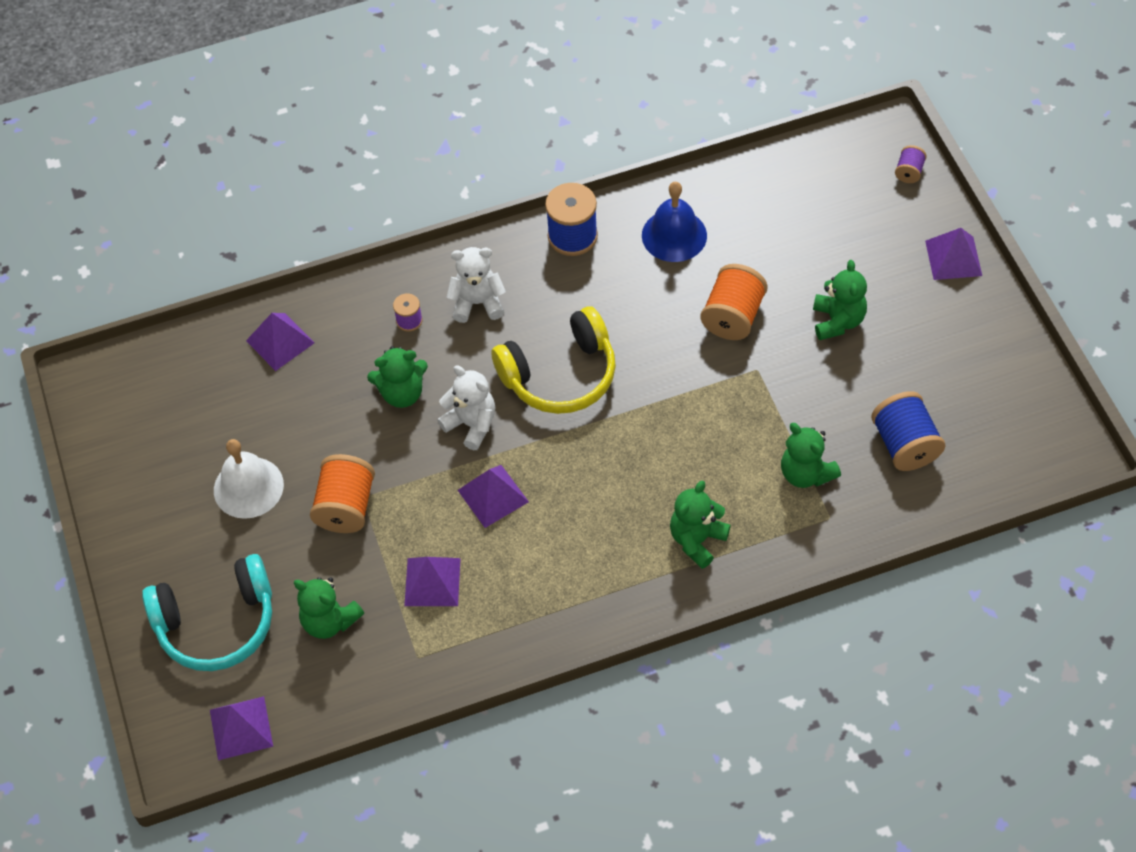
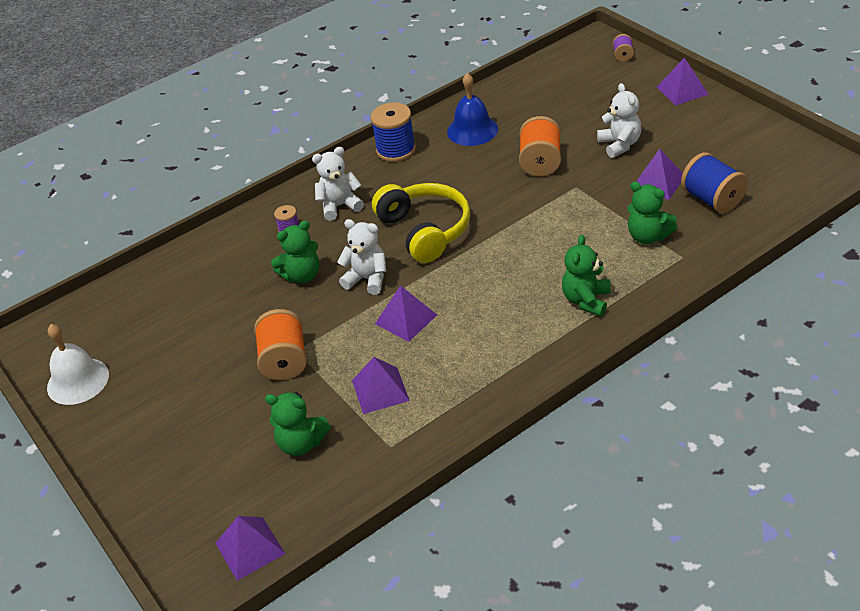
camera: 15 degrees left, 15 degrees down
turquoise headphones [142,554,272,671] -> none
white bell [214,439,284,519] -> white bell moved to [47,324,109,405]
purple pyramid [246,313,314,371] -> purple pyramid moved to [636,149,683,200]
yellow headphones [491,306,616,414] -> yellow headphones turned 75 degrees counterclockwise [372,183,470,263]
green teddy bear [813,260,867,340] -> white teddy bear [597,83,641,158]

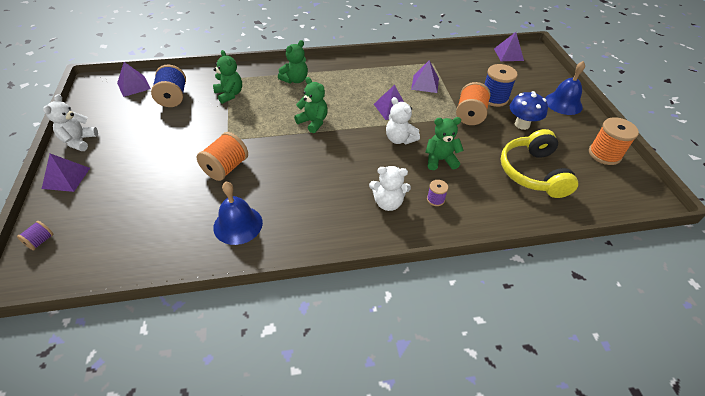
camera: 160 degrees left, 5 degrees up
white bell [47,324,109,405] -> orange spool [589,117,639,165]
green teddy bear [265,392,331,456] -> green teddy bear moved to [294,77,328,133]
blue spool [370,102,416,162] -> blue spool moved to [484,64,518,107]
yellow headphones [372,183,470,263] -> yellow headphones moved to [501,129,578,198]
white teddy bear [597,83,641,158] -> white teddy bear moved to [43,94,98,151]
purple pyramid [636,149,683,200] -> purple pyramid moved to [117,62,151,97]
none -> blue mushroom [510,91,548,130]
none -> blue bell [545,61,585,115]

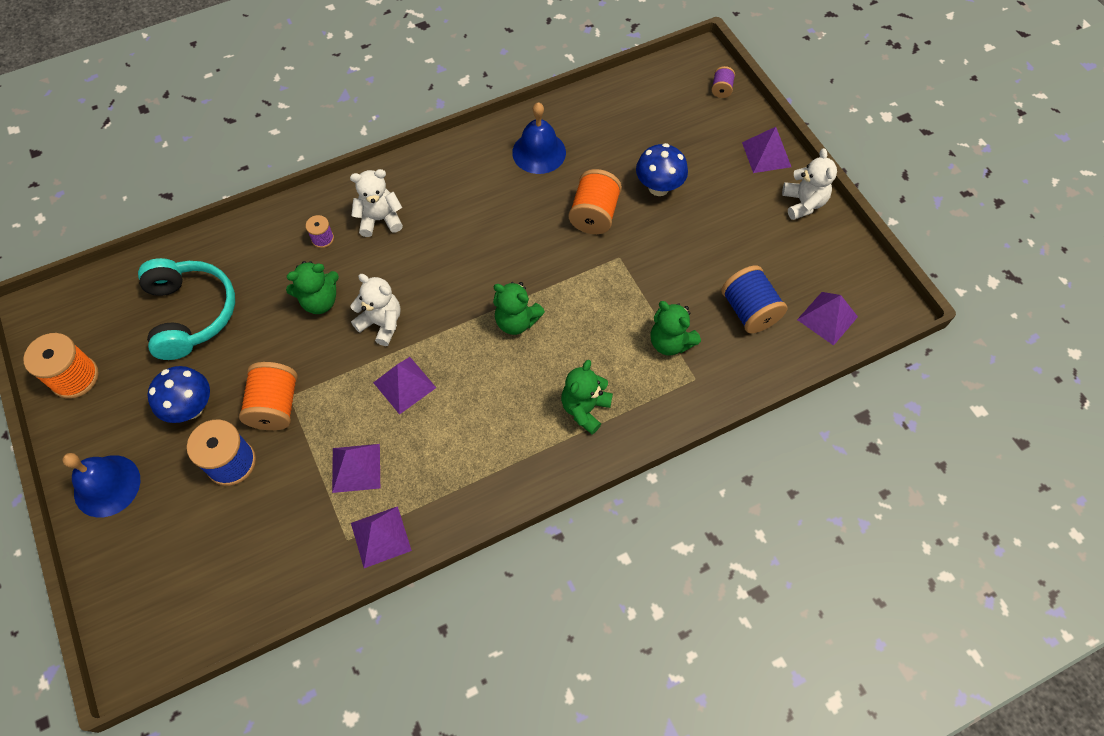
camera: 165 degrees right, 15 degrees up
purple pyramid [494,32,524,61] -> purple pyramid moved to [351,506,412,568]
yellow headphones [501,129,578,198] -> turquoise headphones [138,258,235,360]
none -> blue mushroom [636,143,688,196]

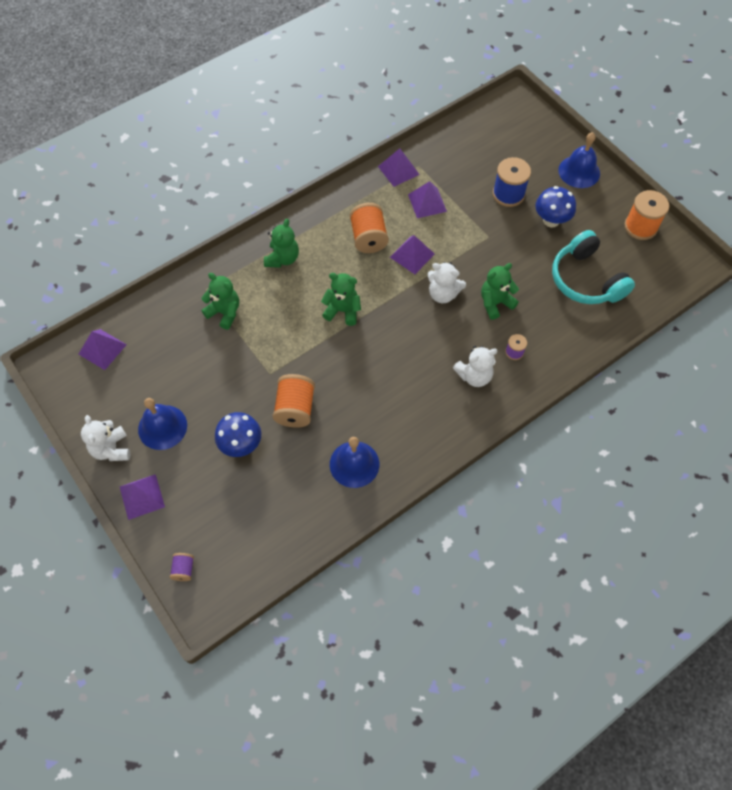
camera: 170 degrees right, 0 degrees up
orange spool [239,362,298,430] -> orange spool moved to [350,203,389,253]
blue spool [721,265,788,334] -> none
none -> blue bell [138,398,187,450]

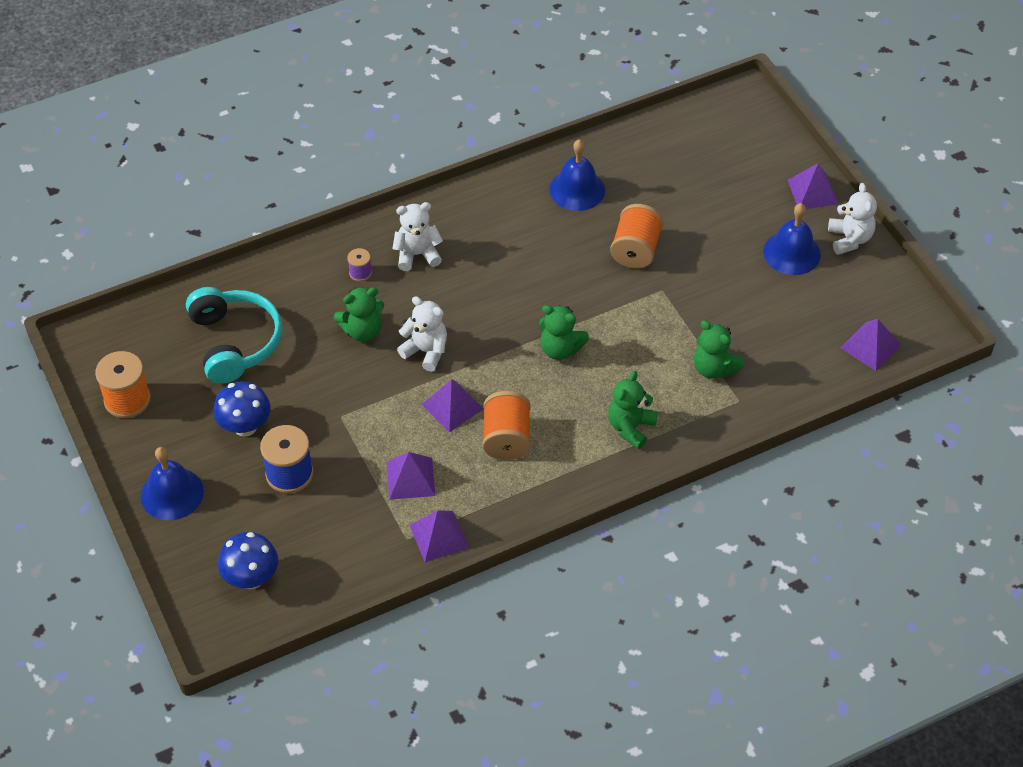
camera: 170 degrees left, 10 degrees down
purple spool [170,553,194,581] -> none
blue mushroom [215,412,261,457] -> blue mushroom moved to [218,532,278,589]

